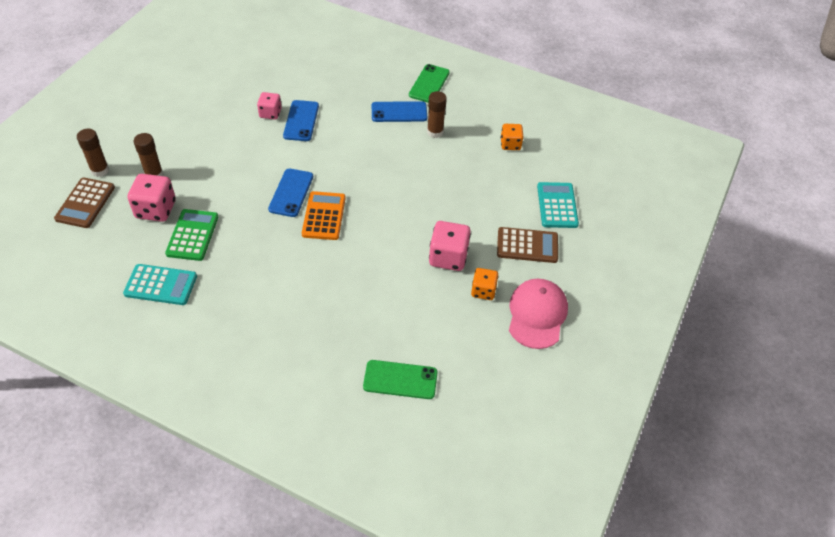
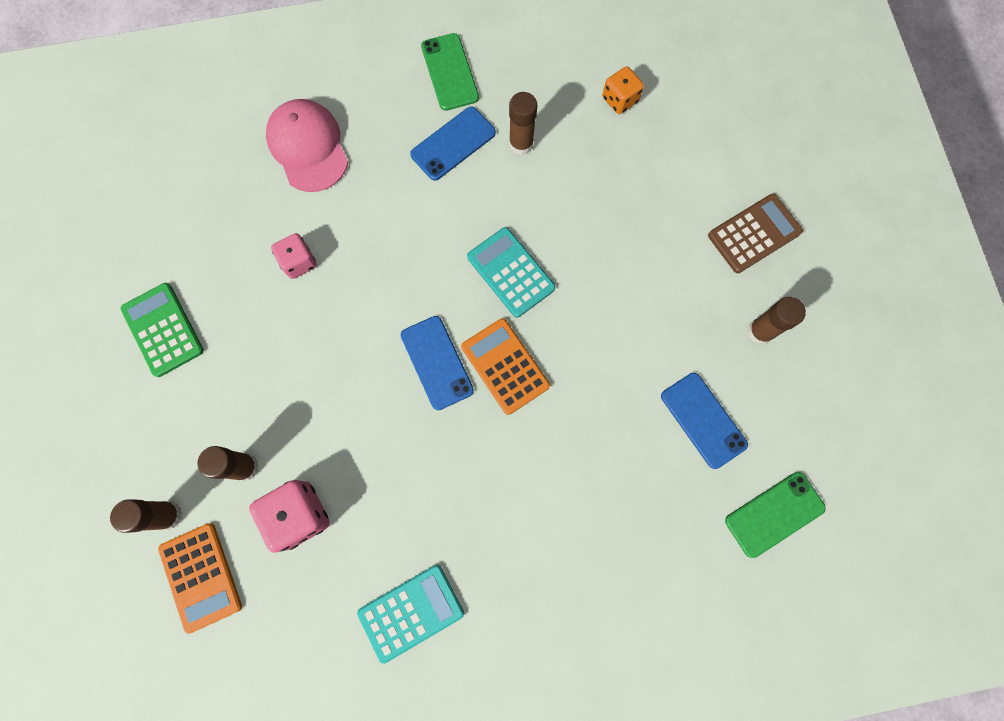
camera: 35 degrees left, 25 degrees up
brown calculator [54,177,115,228] -> orange calculator [158,523,242,634]
green calculator [165,209,218,261] -> green calculator moved to [121,283,204,377]
blue phone [283,100,319,141] -> blue phone moved to [661,373,748,469]
pink dice [429,221,471,271] -> none
orange dice [471,268,498,300] -> brown glue stick [748,297,806,345]
pink cap [509,279,568,349] -> pink cap moved to [266,99,348,192]
turquoise calculator [537,182,579,228] -> turquoise calculator moved to [467,227,556,318]

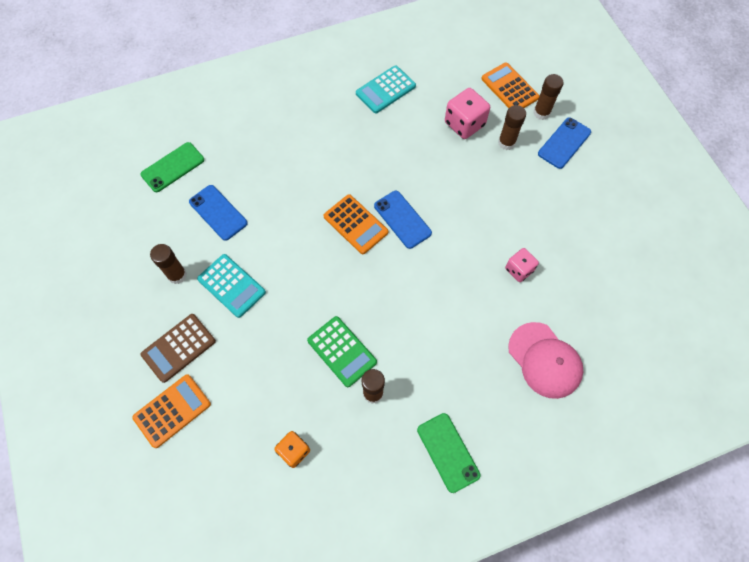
camera: 170 degrees right, 10 degrees down
green calculator [121,283,204,377] -> green calculator moved to [307,316,377,387]
blue phone [410,106,496,181] -> blue phone moved to [538,117,591,169]
turquoise calculator [467,227,556,318] -> turquoise calculator moved to [197,254,266,318]
none -> orange calculator [132,374,211,448]

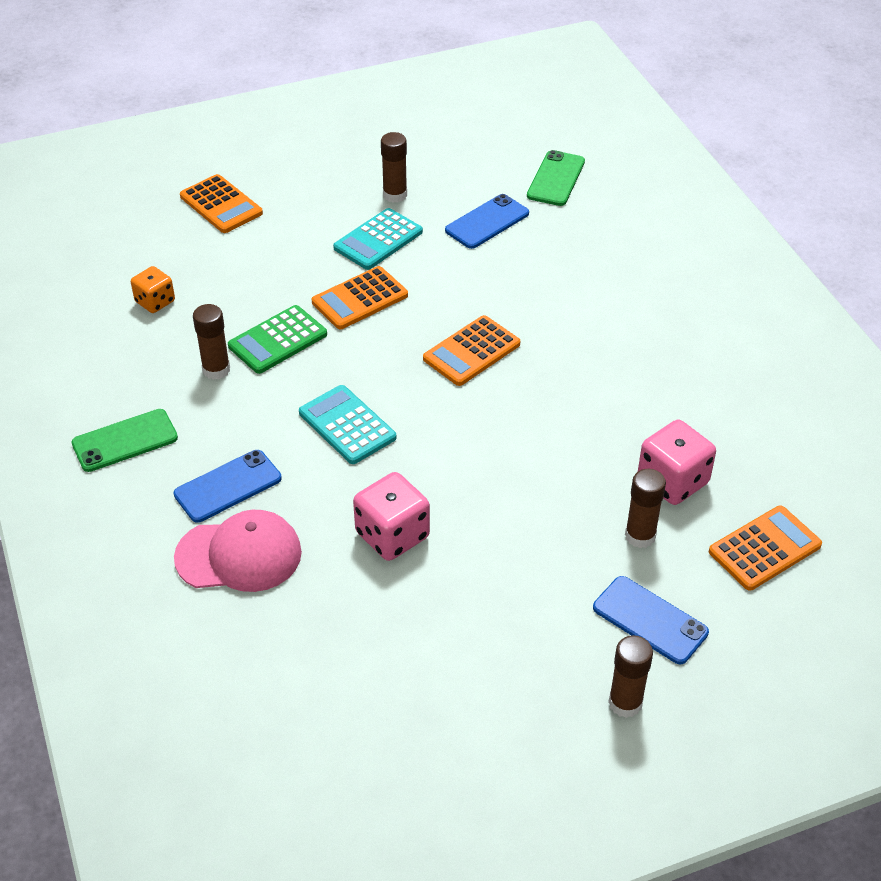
camera: 90 degrees right, 20 degrees down
green phone [141,142,204,192] -> green phone turned 60 degrees clockwise [527,150,585,206]
brown calculator [141,314,216,383] -> none
turquoise calculator [356,65,416,113] -> turquoise calculator moved to [299,385,397,464]
blue phone [374,191,432,249] -> blue phone moved to [174,450,282,523]
pink dice [505,248,539,282] -> pink dice [353,472,430,561], size x1.58
pink cap [508,322,583,399] -> pink cap turned 150 degrees counterclockwise [174,510,302,592]
brown glue stick [533,74,564,120] -> brown glue stick moved to [608,635,653,718]
none -> orange calculator [312,266,408,329]

